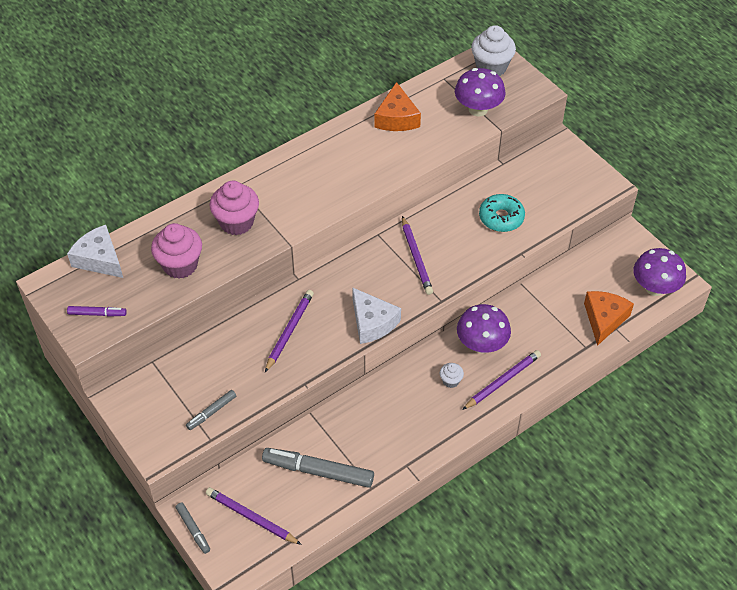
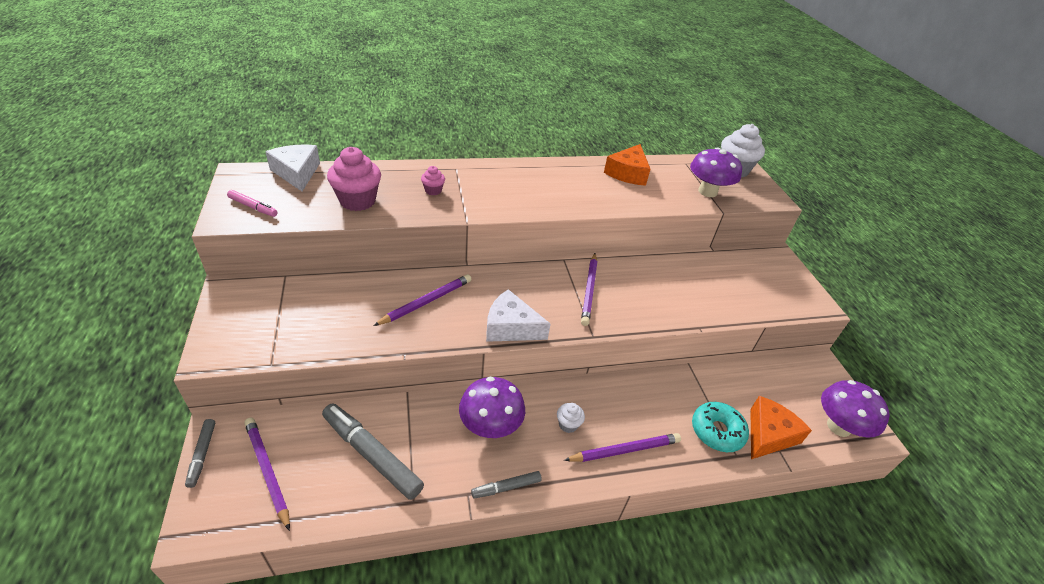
camera: 20 degrees right, 10 degrees down
purple marker [67,306,127,317] -> pink marker [227,190,278,217]
grey marker [186,390,236,430] -> grey marker moved to [471,471,542,498]
pink cupcake [210,181,259,235] -> pink cupcake [421,166,445,196], size x0.49
white cheese [352,287,401,344] -> white cheese turned 120 degrees clockwise [486,289,551,342]
purple mushroom [457,304,511,353] -> purple mushroom moved to [459,377,525,438]
turquoise donut [479,194,525,232] -> turquoise donut moved to [692,402,749,452]

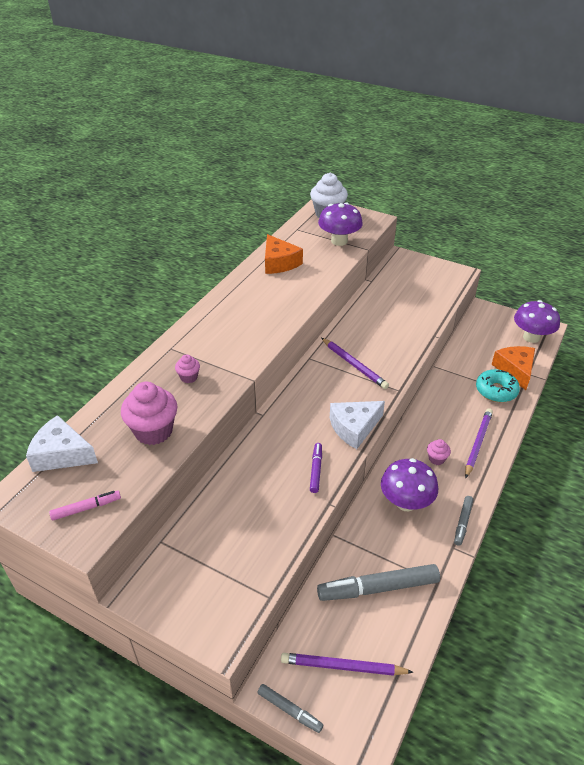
camera: 45 degrees left, 0 degrees up
purple pencil [373,274,472,326] -> none
white cupcake [557,403,585,433] -> pink cupcake [427,439,451,465]
none -> purple marker [310,443,322,493]

